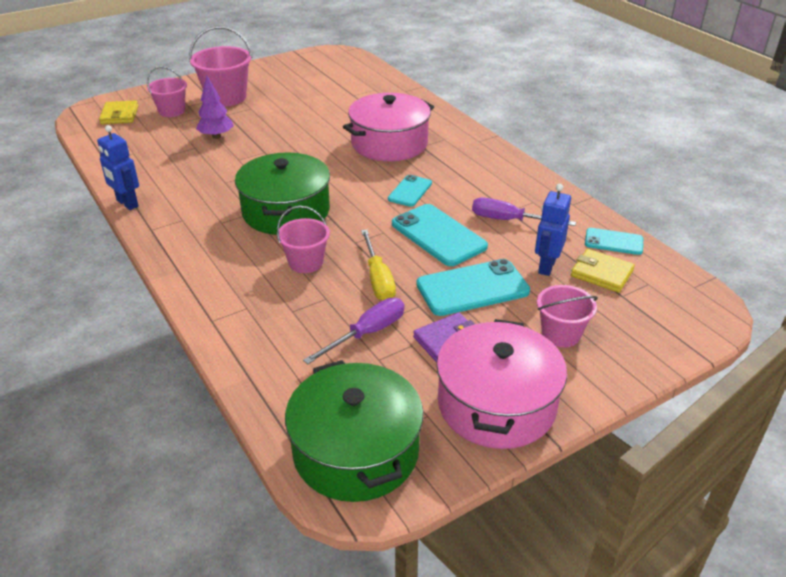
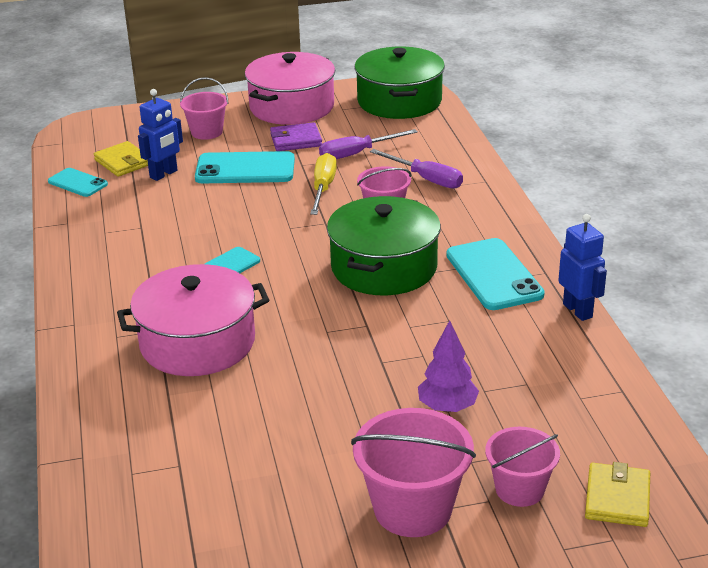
camera: 160 degrees left, 5 degrees down
turquoise phone [392,204,488,266] -> turquoise phone moved to [446,238,545,310]
purple screwdriver [472,198,576,226] -> purple screwdriver moved to [370,149,463,189]

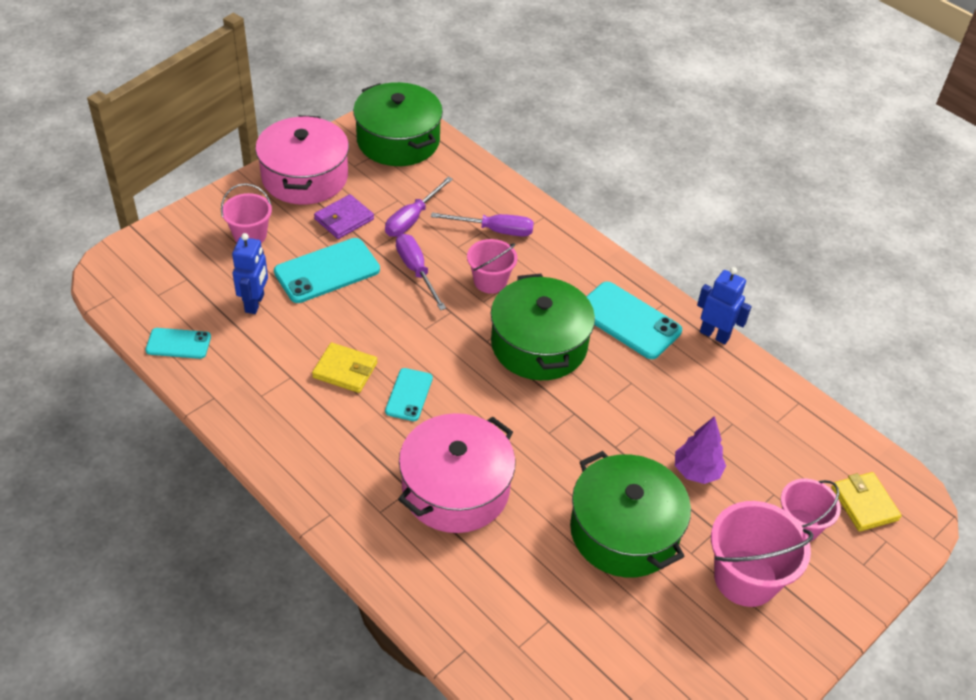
camera: 35 degrees left, 15 degrees up
yellow wallet [94,141,148,177] -> yellow wallet moved to [312,343,378,393]
yellow screwdriver [310,153,337,215] -> purple screwdriver [396,234,446,310]
none -> green pot [570,451,691,578]

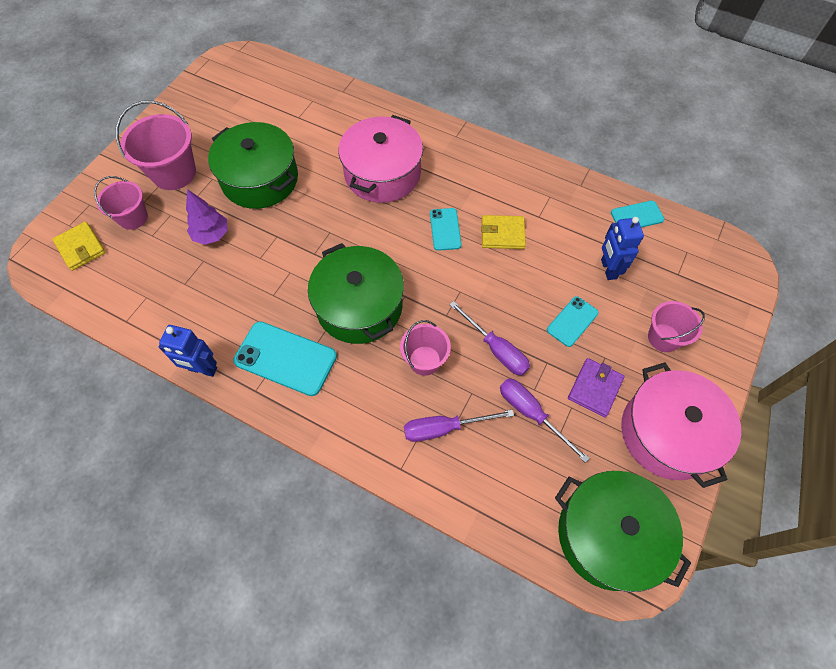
camera: 165 degrees right, 15 degrees up
turquoise phone [274,238,380,303] -> turquoise phone [547,296,599,347], size x0.58
purple screwdriver [385,176,453,237] -> purple screwdriver turned 60 degrees counterclockwise [500,379,590,463]

